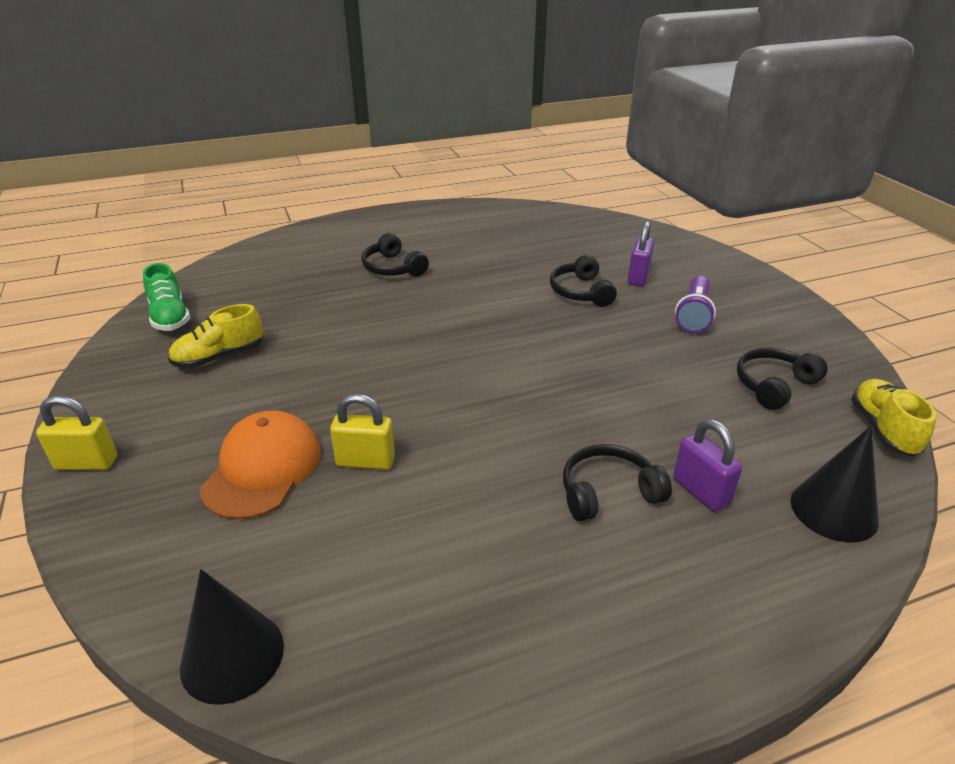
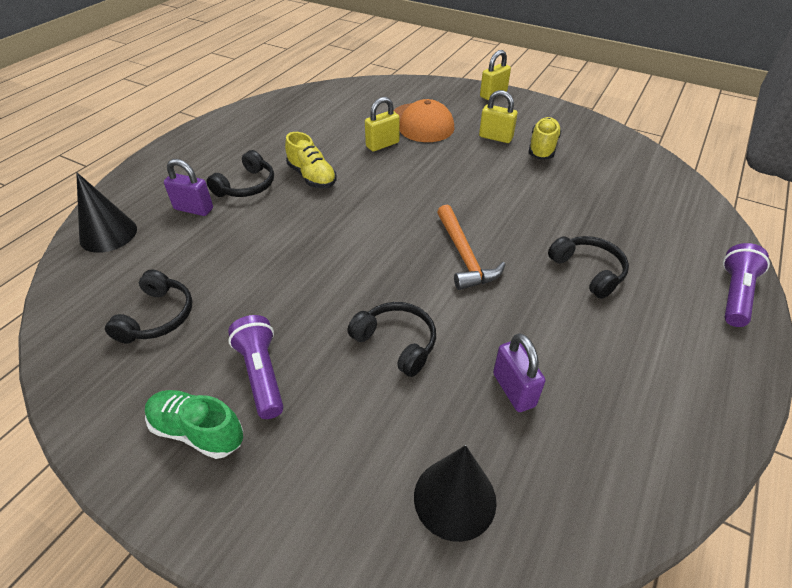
camera: 140 degrees right, 10 degrees up
green shoe [143,263,191,331] -> green shoe moved to [145,390,243,459]
black cone [180,569,284,705] -> black cone moved to [414,445,497,542]
black headphones [361,233,429,276] -> black headphones turned 45 degrees clockwise [548,236,629,299]
purple padlock [628,221,654,286] -> purple padlock moved to [493,333,545,412]
yellow shoe [851,379,936,457] -> yellow shoe moved to [285,132,337,189]
none -> orange hammer [437,205,506,290]
none -> yellow padlock [479,90,518,143]
none -> purple flashlight [723,243,770,327]

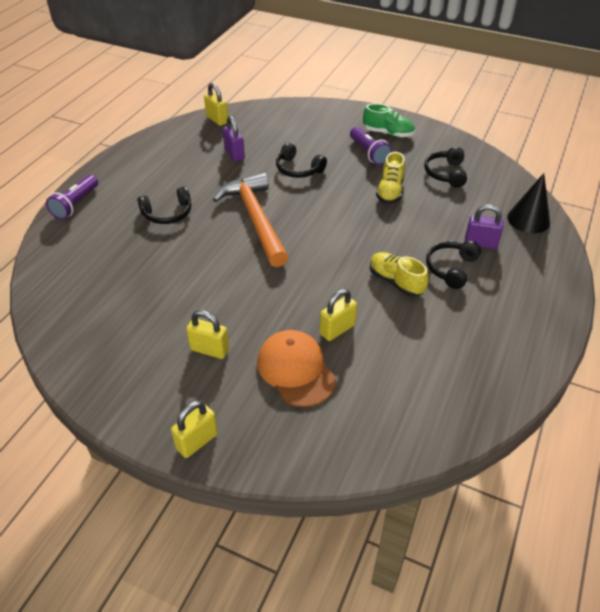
camera: 175 degrees right, 0 degrees up
black cone [414,445,497,542] -> none
orange hammer [437,205,506,290] -> orange hammer [213,172,289,267], size x1.55
yellow shoe [529,117,561,159] -> yellow shoe moved to [376,152,405,204]
black headphones [548,236,629,299] -> black headphones turned 75 degrees counterclockwise [137,186,191,224]
none -> yellow padlock [204,83,228,126]

